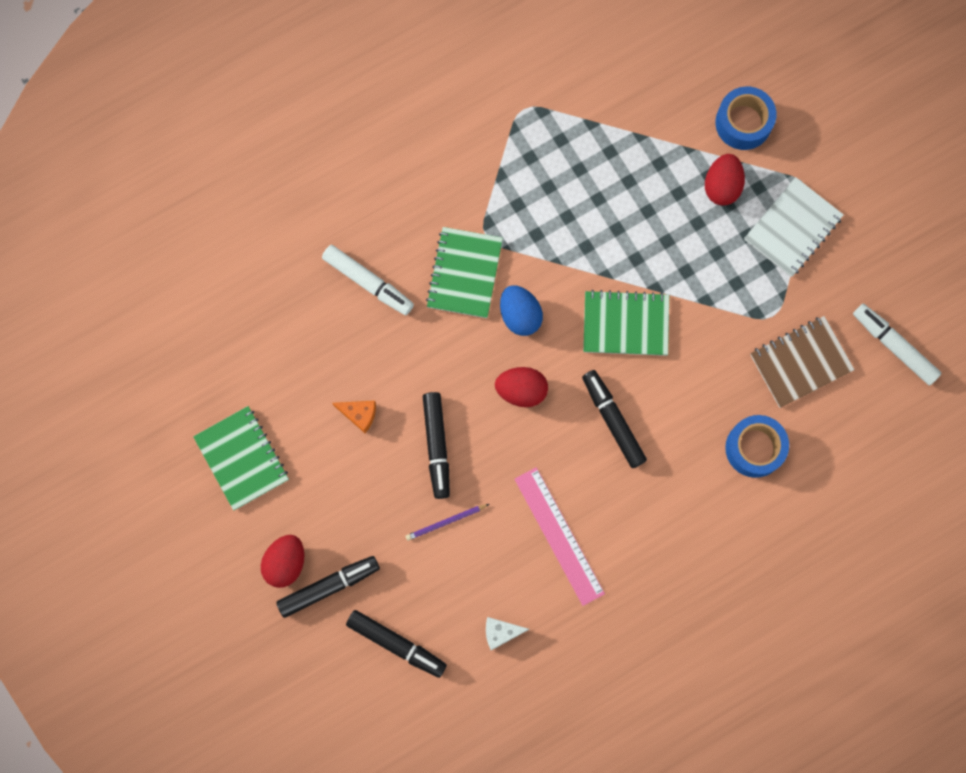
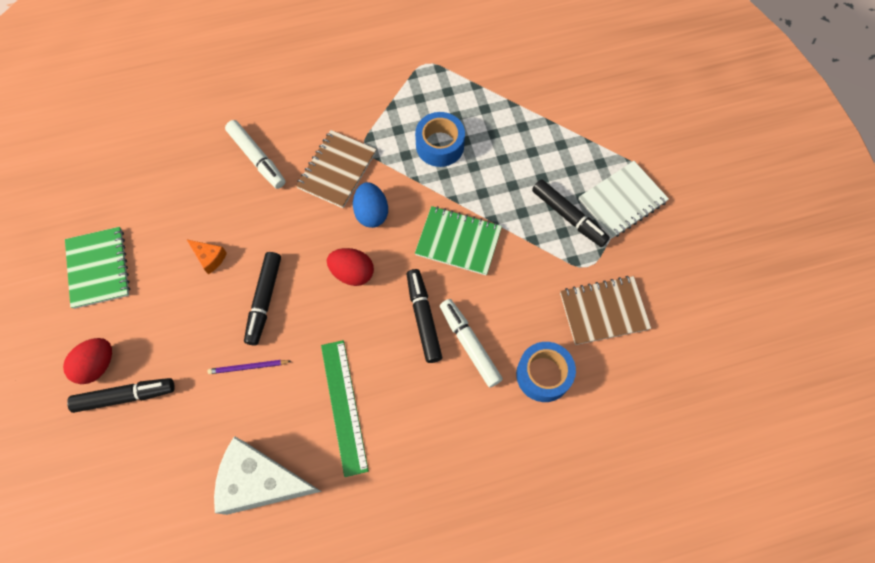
camera: 15 degrees right, 10 degrees down
black marker [346,610,447,678] -> black marker moved to [532,179,610,247]
green notebook [426,227,503,318] -> brown notebook [296,130,376,208]
white cheese [486,617,529,650] -> white cheese [214,436,322,515], size x2.26
pink ruler [514,467,605,606] -> green ruler [321,340,369,477]
red egg [705,154,745,206] -> none
blue tape [715,87,777,150] -> blue tape moved to [415,112,465,167]
white marker [853,304,942,386] -> white marker moved to [440,299,503,388]

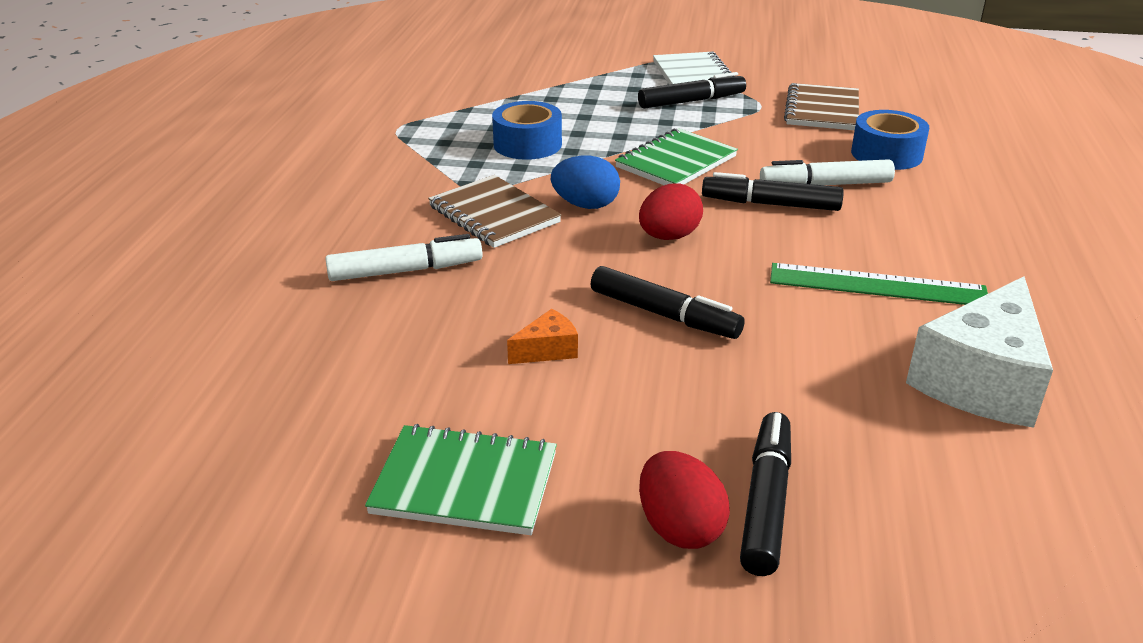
camera: 65 degrees left, 35 degrees down
purple pencil [208,360,291,374] -> none

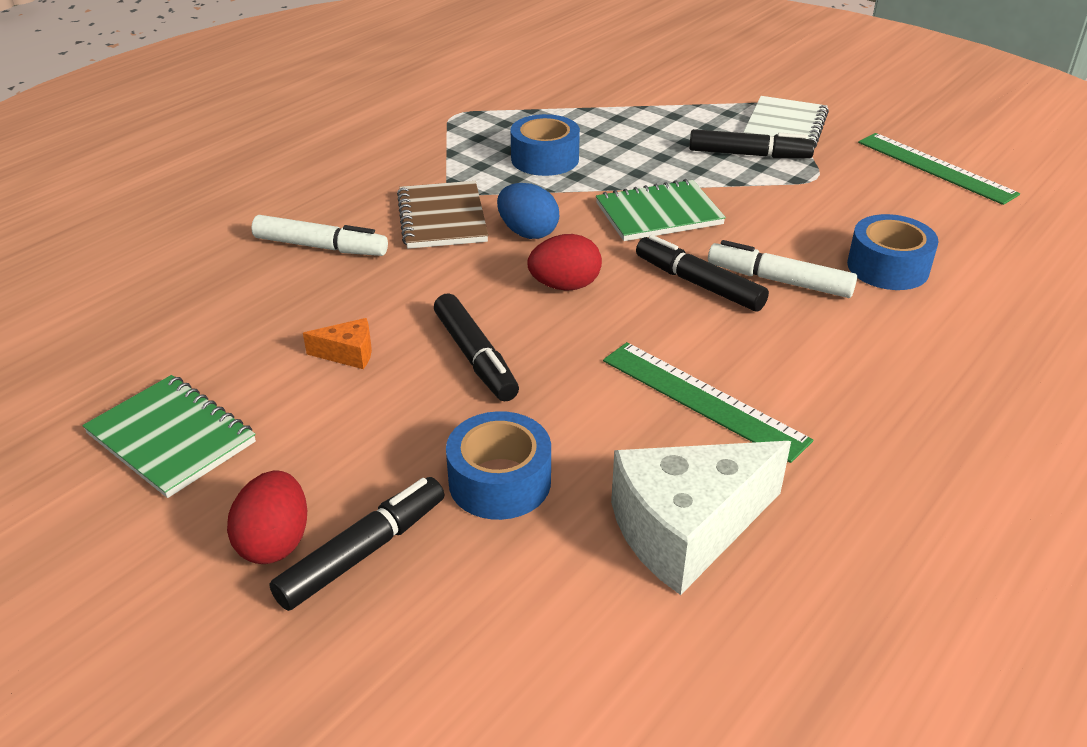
camera: 30 degrees right, 5 degrees up
brown notebook [784,83,859,130] -> none
none -> blue tape [446,411,551,520]
none -> green ruler [858,133,1020,205]

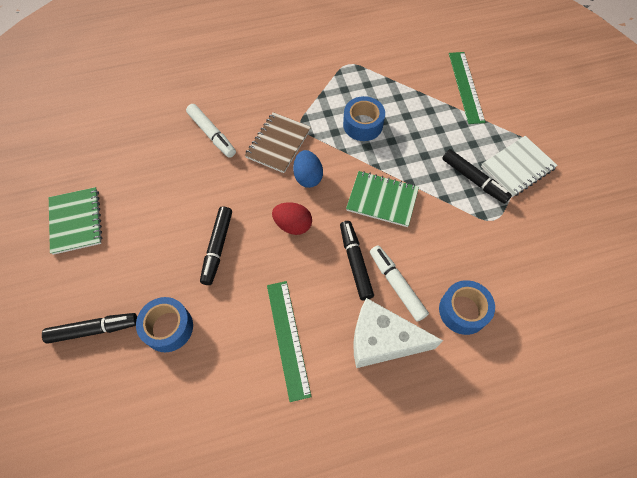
camera: 35 degrees right, 25 degrees up
red egg [227,470,307,564] -> none
orange cheese [303,318,372,369] -> none
white cheese [611,441,791,595] -> white cheese moved to [353,298,443,368]
green ruler [858,133,1020,205] -> green ruler moved to [449,52,485,124]

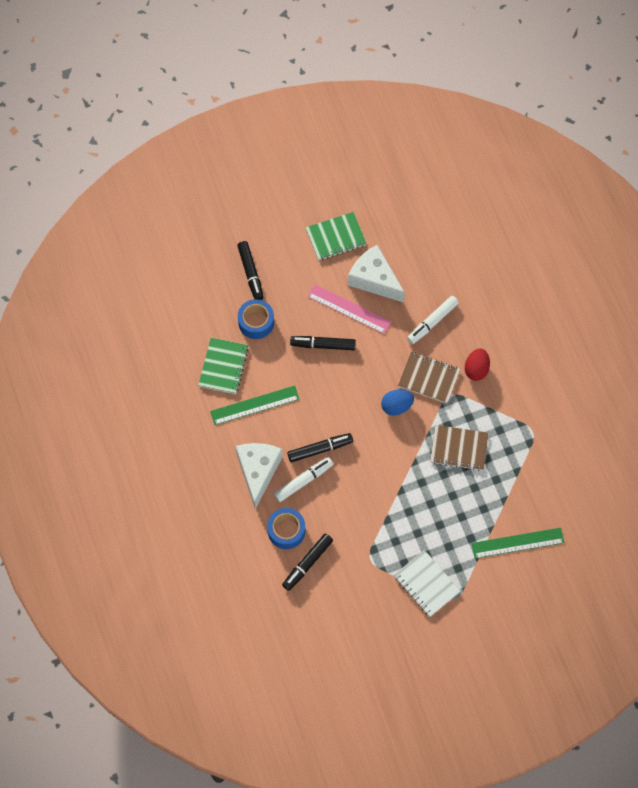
camera: 85 degrees right, 5 degrees up
red egg [272,202,312,235] -> red egg moved to [465,348,490,381]
blue tape [343,96,385,141] -> brown notebook [430,425,489,471]
green notebook [346,171,419,227] -> green notebook moved to [198,338,249,394]
black marker [442,149,512,204] -> black marker moved to [282,534,333,591]
none -> pink ruler [307,284,391,334]
none -> white cheese [348,245,405,303]

